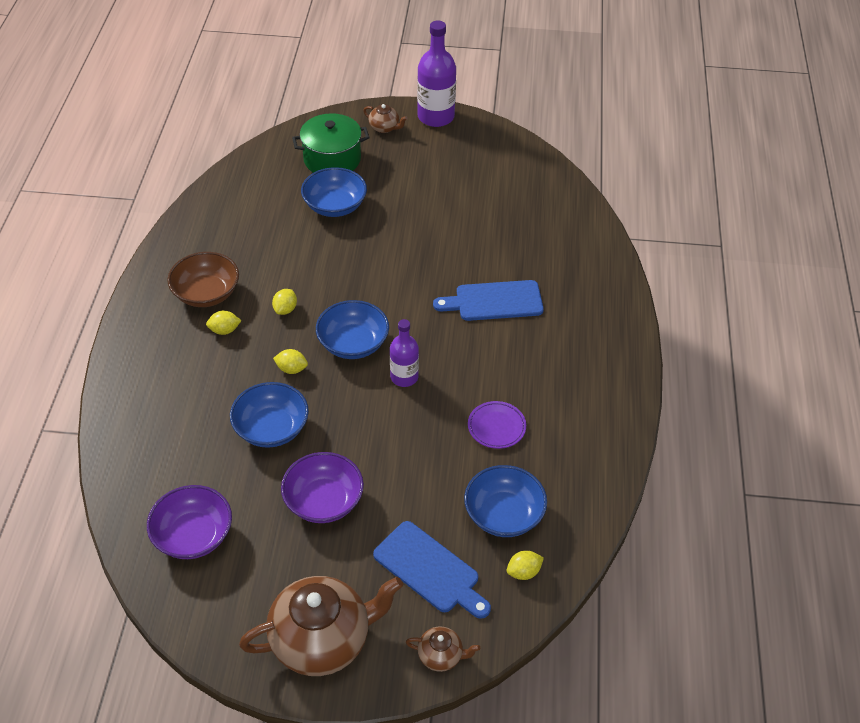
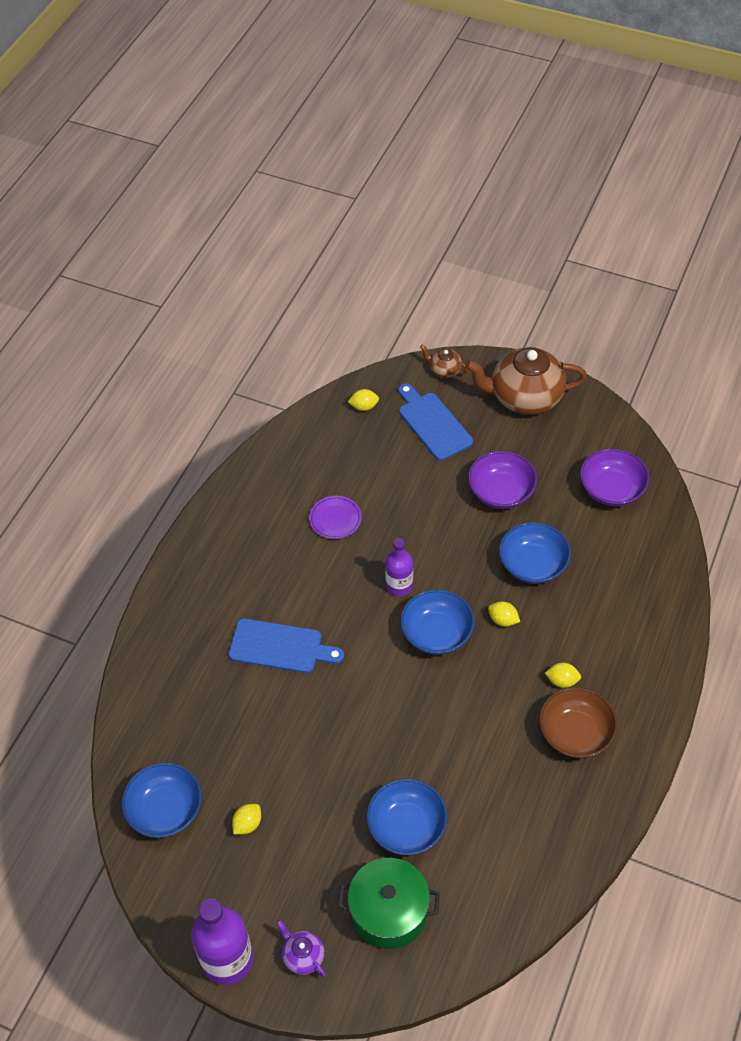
camera: 160 degrees left, 5 degrees up
yellow lemon [272,289,297,315] -> yellow lemon moved to [232,804,261,834]
brown teapot [363,104,408,133] -> purple teapot [276,920,326,977]
blue bowl [464,465,547,537] -> blue bowl moved to [122,762,202,838]

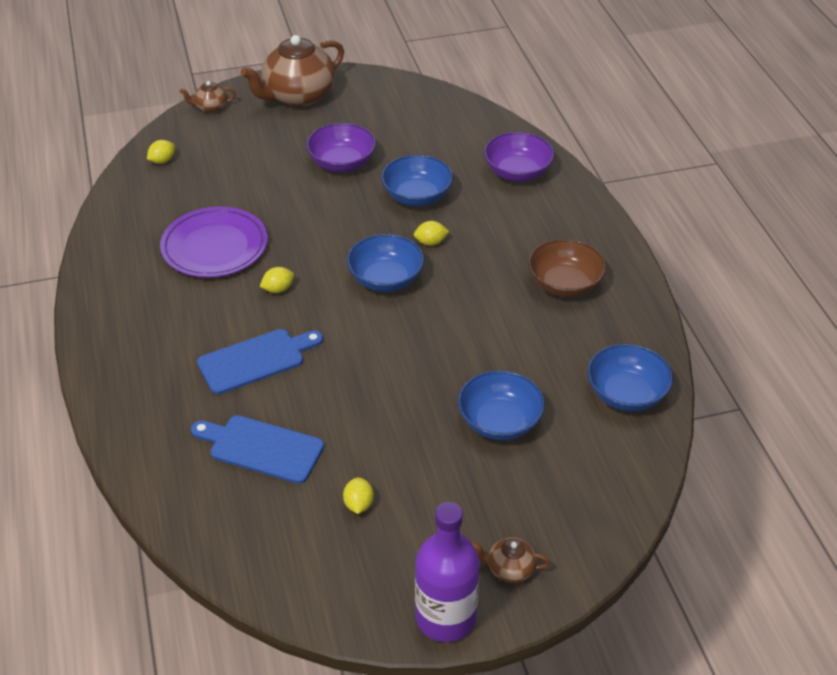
camera: 40 degrees left, 10 degrees down
blue bowl [122,762,202,838] -> blue bowl moved to [587,344,673,411]
purple teapot [276,920,326,977] -> brown teapot [472,537,550,583]
purple plate [309,496,362,539] -> purple plate [160,207,268,278], size x1.87
green pot [338,858,440,949] -> none
purple bottle [385,538,413,597] -> none
blue cutting board [398,383,473,461] -> blue cutting board moved to [191,415,324,484]
yellow lemon [545,663,581,688] -> yellow lemon moved to [260,267,294,293]
purple bowl [580,448,650,507] -> purple bowl moved to [484,132,554,182]

